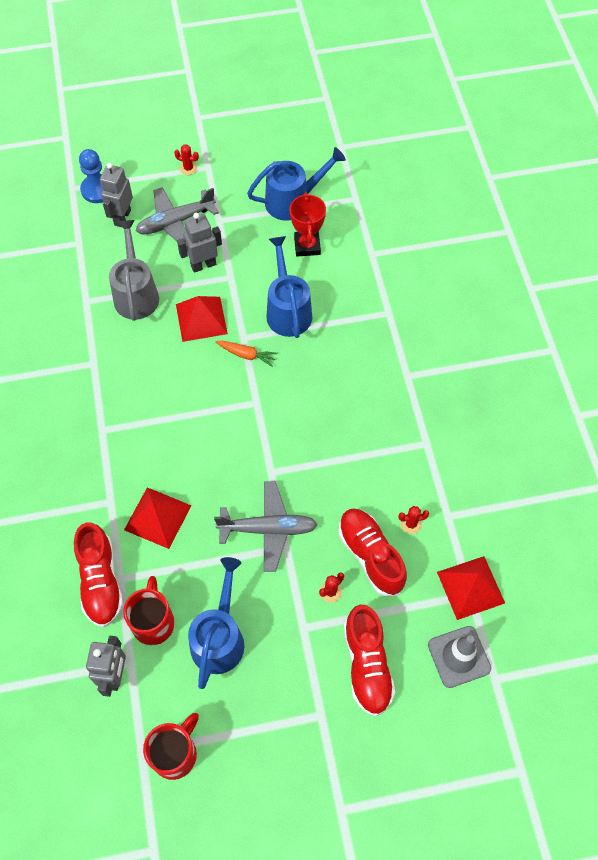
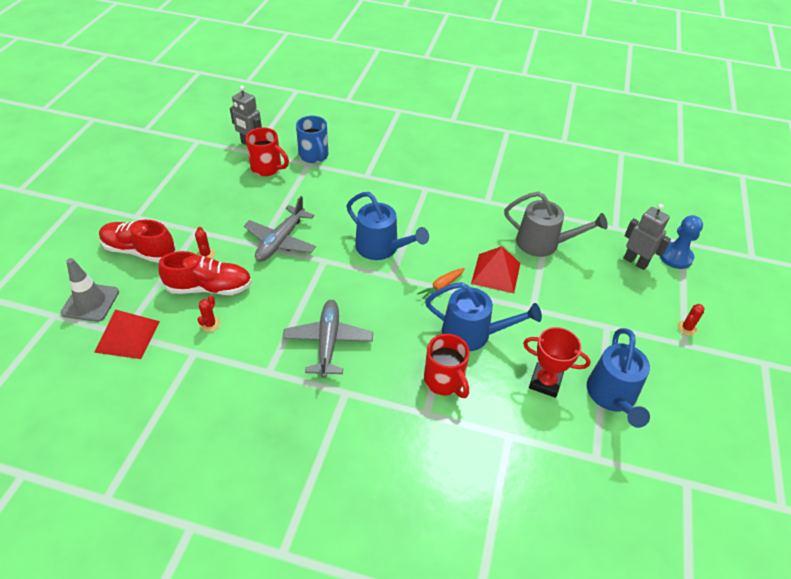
camera: 115 degrees right, 15 degrees down
red shoe [74,522,123,627] -> blue mug [296,116,328,163]
red pyramid [124,487,192,549] -> none
grey plane [136,187,219,241] -> grey plane moved to [282,300,373,378]
red mug [143,713,199,780] -> red mug moved to [424,334,470,398]
grey robot [177,213,222,273] -> none
blue watering can [188,557,244,689] -> blue watering can moved to [347,192,429,260]

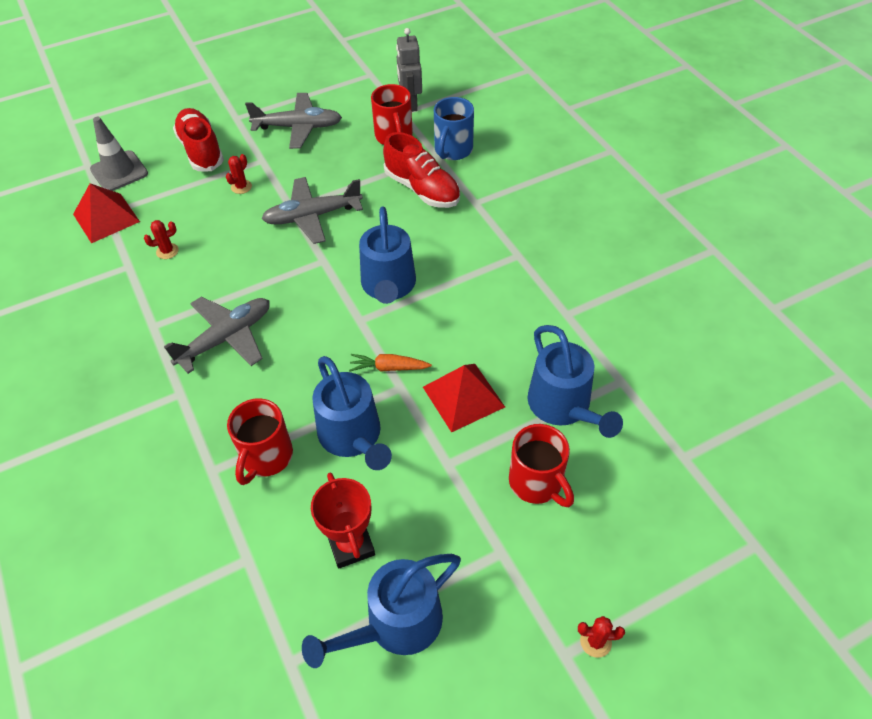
camera: 50 degrees right, 5 degrees up
red shoe [158,251,252,295] -> red shoe moved to [383,132,460,208]
grey watering can [504,191,608,257] -> blue watering can [528,325,623,438]
grey robot [624,204,671,270] -> none
blue pawn [660,215,703,269] -> none
none -> grey plane [245,93,342,149]
none -> red mug [509,424,574,507]

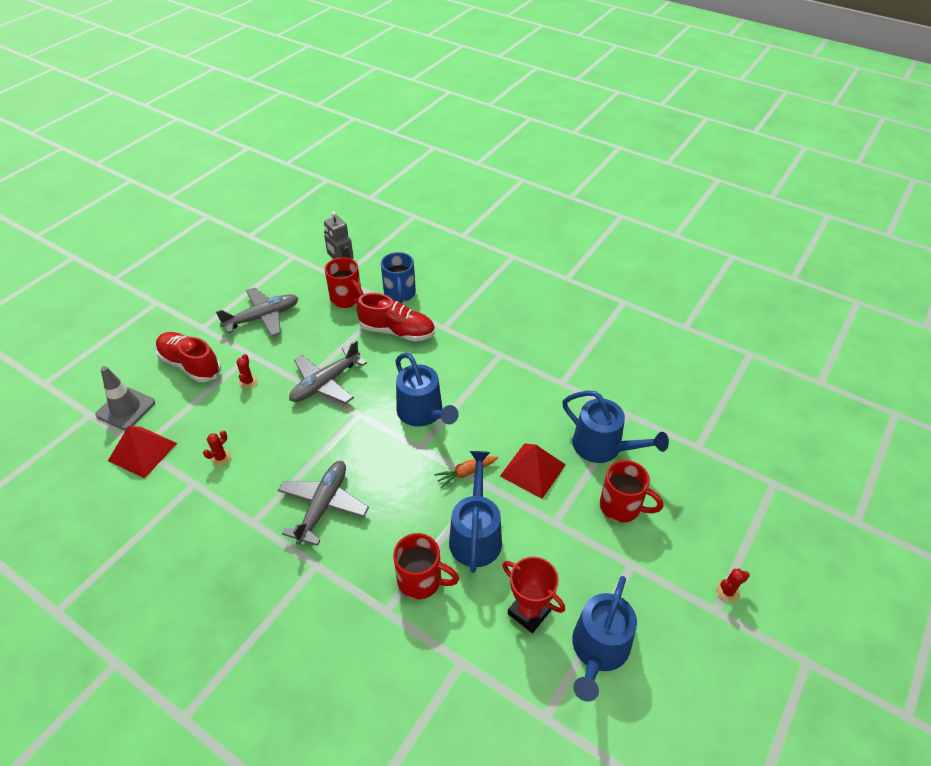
camera: 30 degrees left, 5 degrees down
red mug [227,398,293,485] -> red mug turned 60 degrees counterclockwise [393,533,459,599]
blue watering can [312,356,392,470] -> blue watering can turned 120 degrees counterclockwise [449,451,502,573]

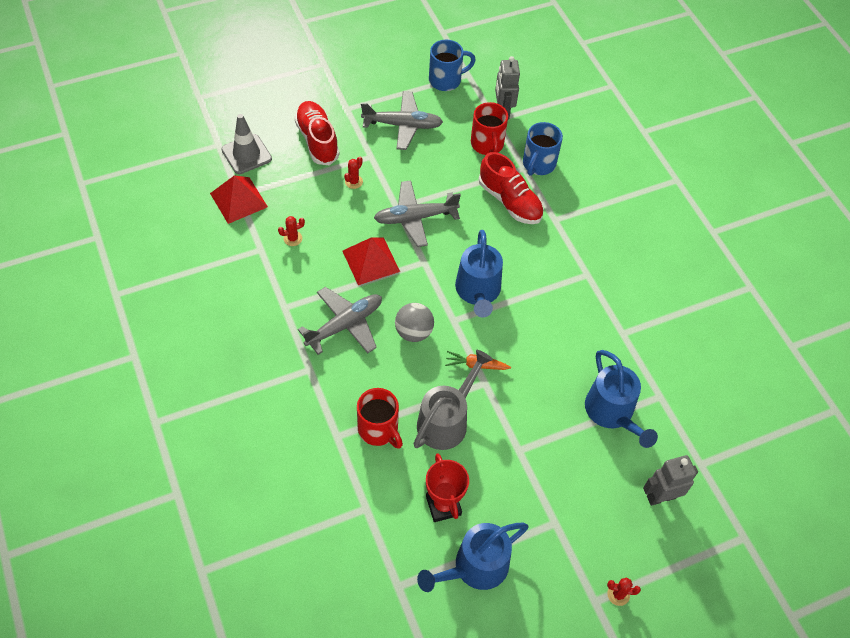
camera: 30 degrees right, 10 degrees up
blue watering can [449,451,502,573] -> grey watering can [413,350,493,450]
red pyramid [500,443,566,499] -> red pyramid moved to [343,238,400,285]
red mug [600,460,663,523] -> none
none -> grey ball [395,303,434,342]
none -> blue mug [429,40,476,91]
none -> grey robot [643,455,698,506]

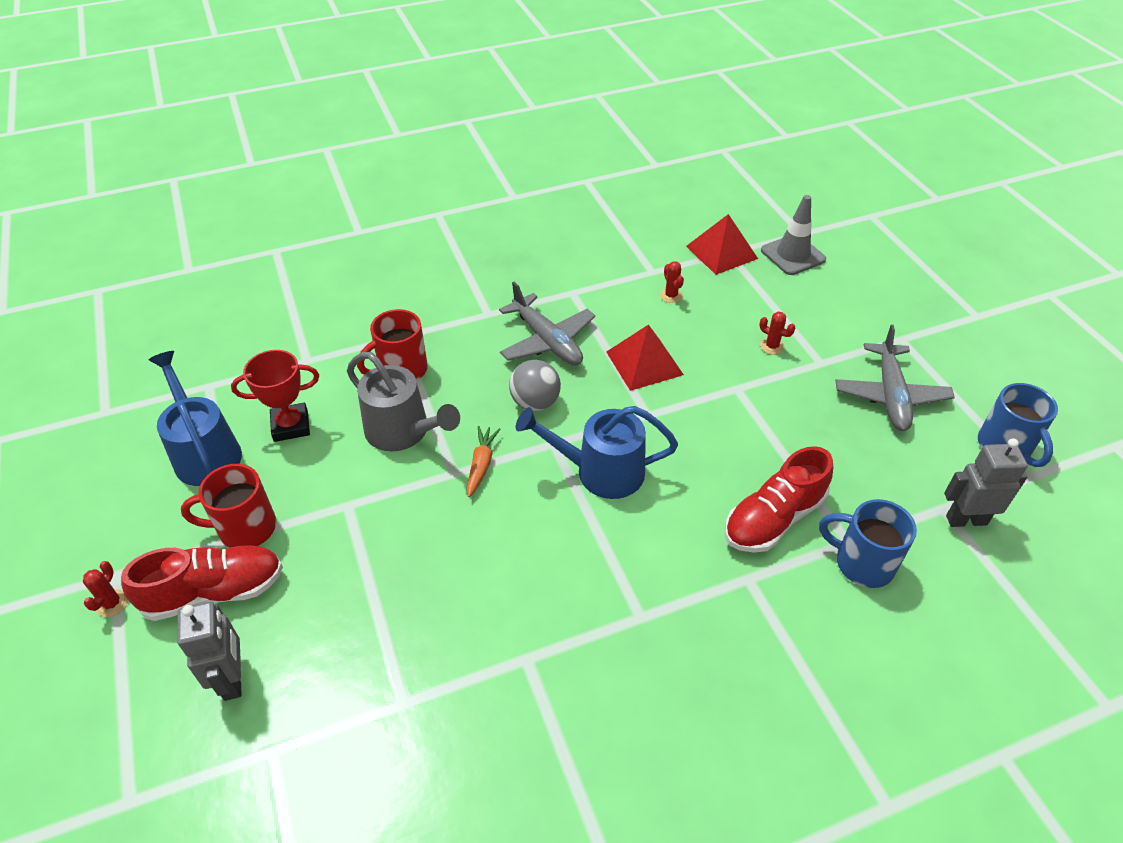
camera: 95 degrees right, 10 degrees down
red shoe [294,101,340,165] -> red shoe moved to [121,545,283,621]
grey plane [374,180,461,247] -> none
red mug [471,102,508,155] -> red mug moved to [181,464,276,548]
blue watering can [585,350,658,448] -> none

